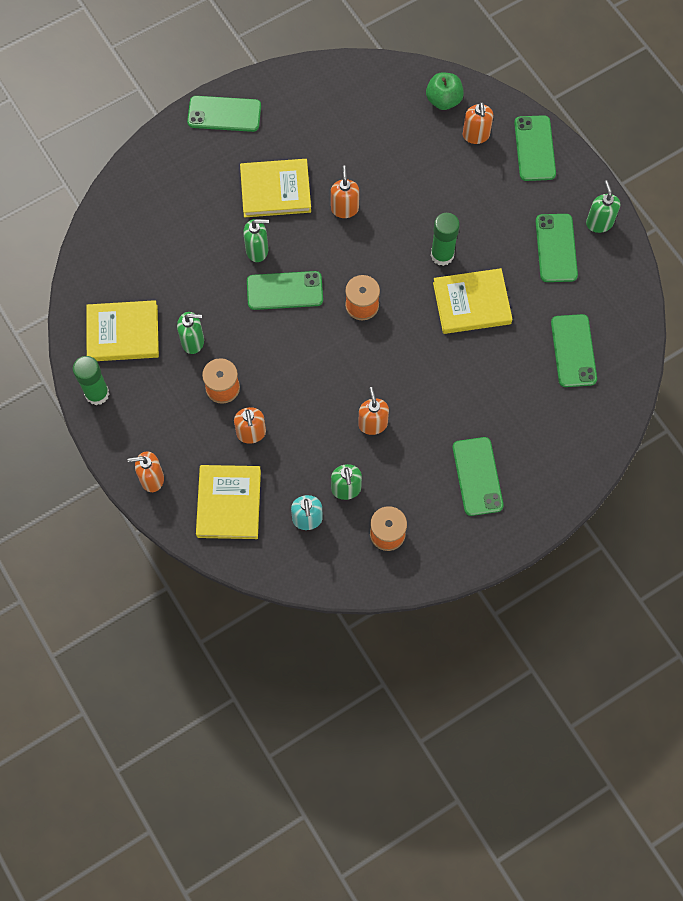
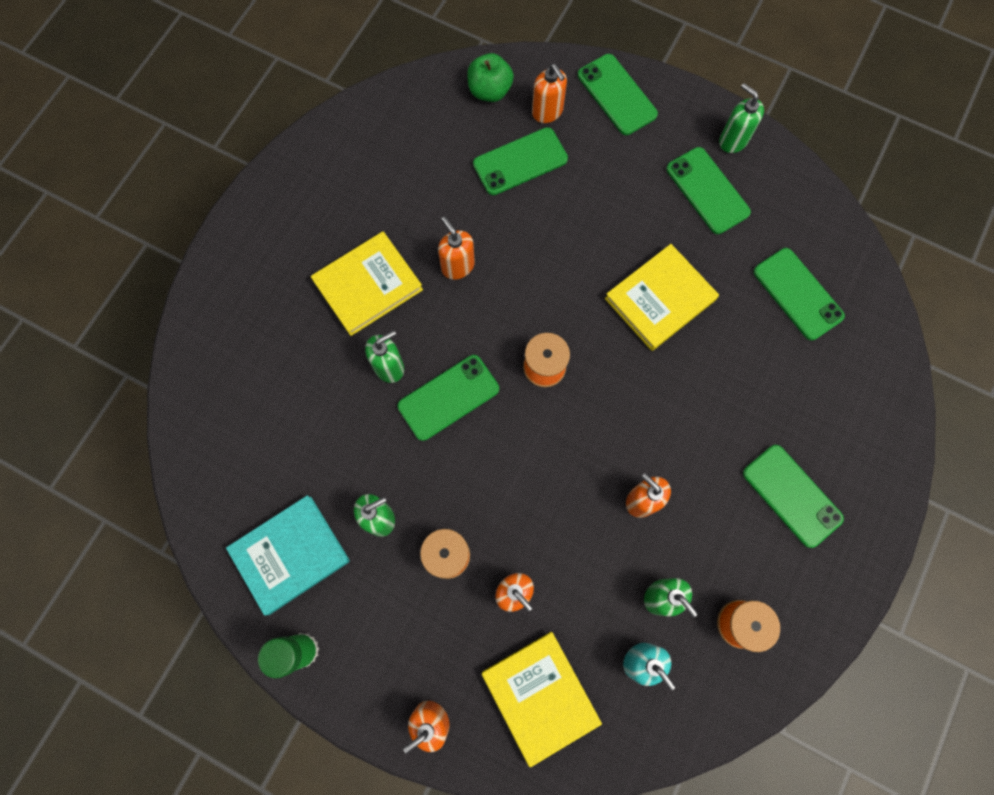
camera: 30 degrees left, 5 degrees up
yellow book [86,300,159,361] -> turquoise book [226,495,350,616]
green phone [187,96,261,132] -> green phone moved to [473,127,568,195]
green glue stick [431,213,460,266] -> none

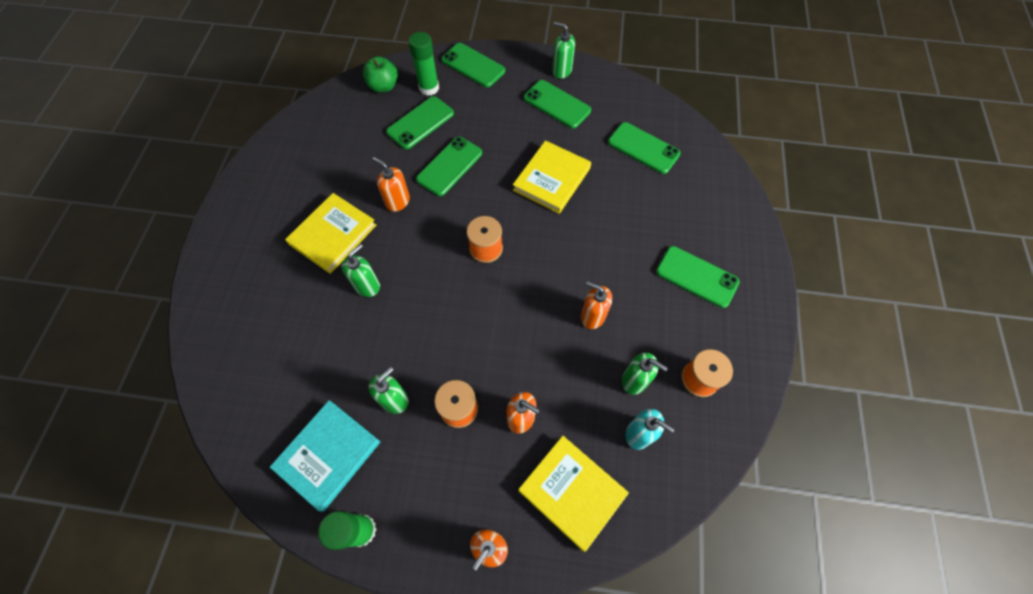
camera: 20 degrees left, 10 degrees down
green phone [398,355,499,441] -> green phone moved to [416,137,482,196]
orange soap dispenser [532,64,567,123] -> green glue stick [408,32,439,96]

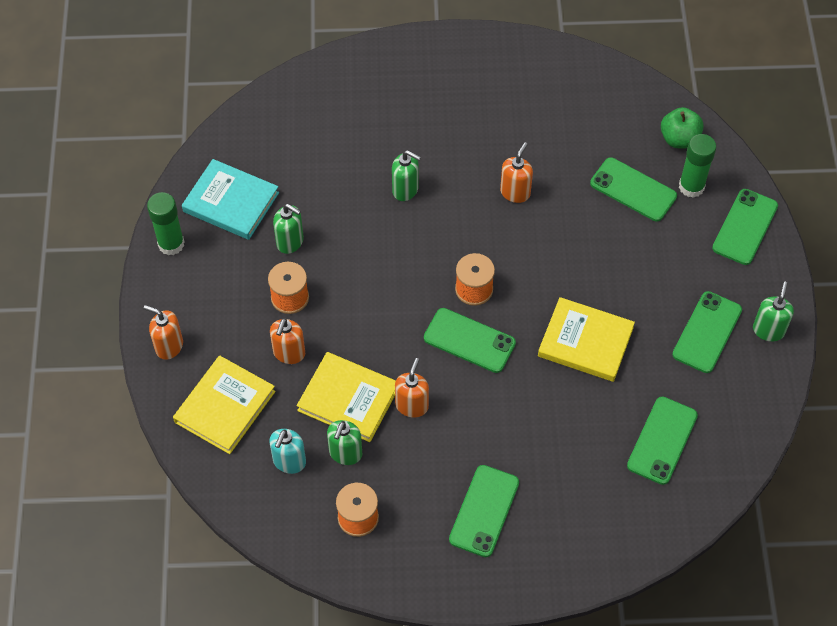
camera: 80 degrees right, 5 degrees down
yellow book [285,193,377,274] -> yellow book moved to [297,352,396,442]
green phone [416,137,482,196] -> green phone moved to [424,308,516,373]

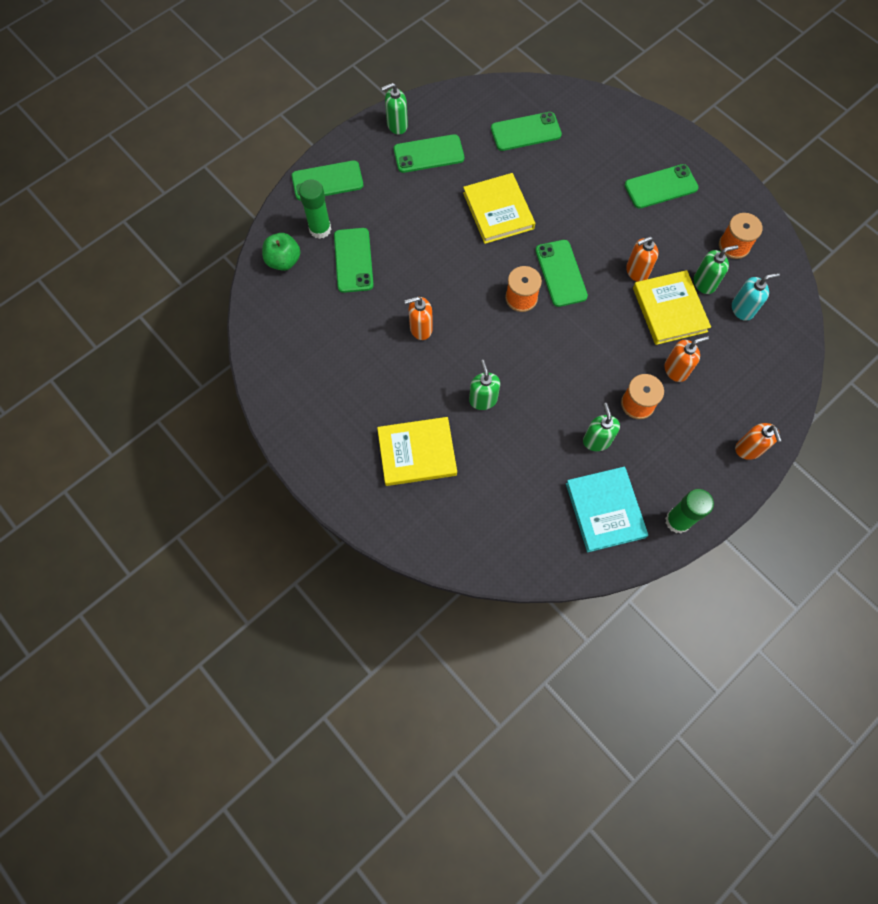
camera: 130 degrees left, 10 degrees up
yellow book [173,355,276,454] -> yellow book moved to [377,417,457,486]

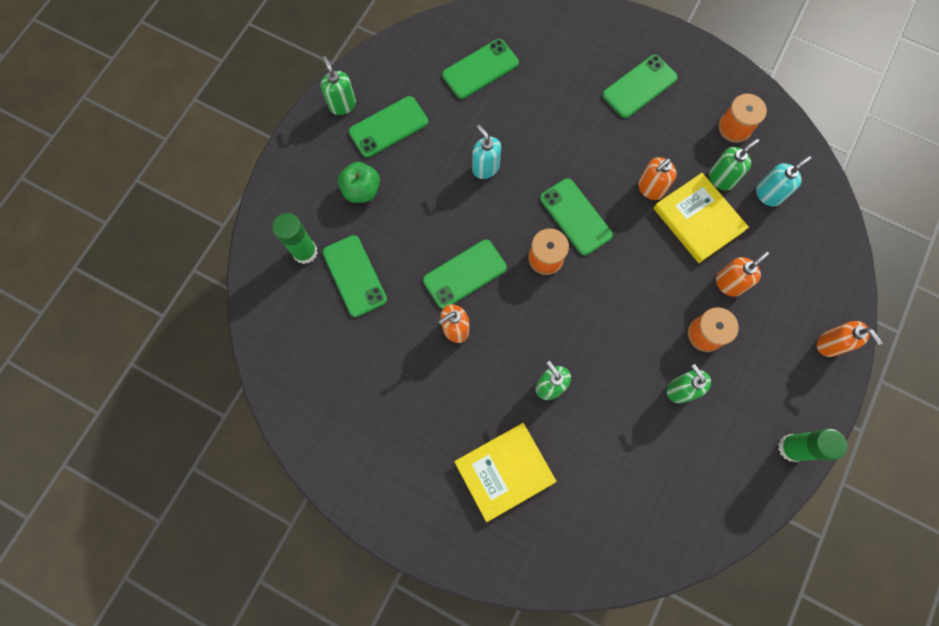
camera: 20 degrees left, 5 degrees up
green apple [262,233,300,271] -> green apple moved to [338,162,380,203]
green phone [292,160,363,200] -> green phone moved to [423,240,507,309]
green soap dispenser [381,83,408,134] -> green soap dispenser turned 105 degrees clockwise [321,56,356,115]
yellow book [463,173,535,244] -> turquoise soap dispenser [472,125,501,179]
turquoise book [566,467,648,552] -> none

